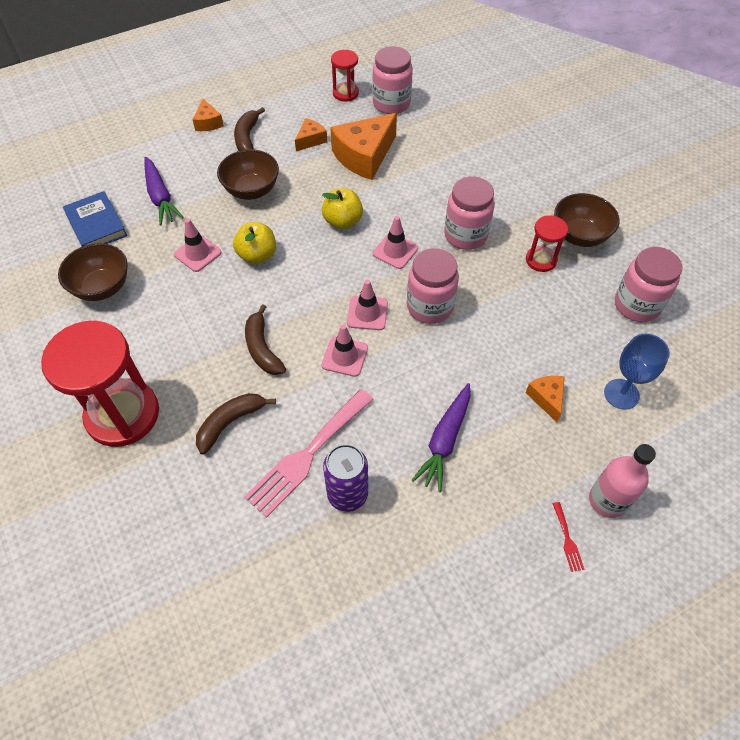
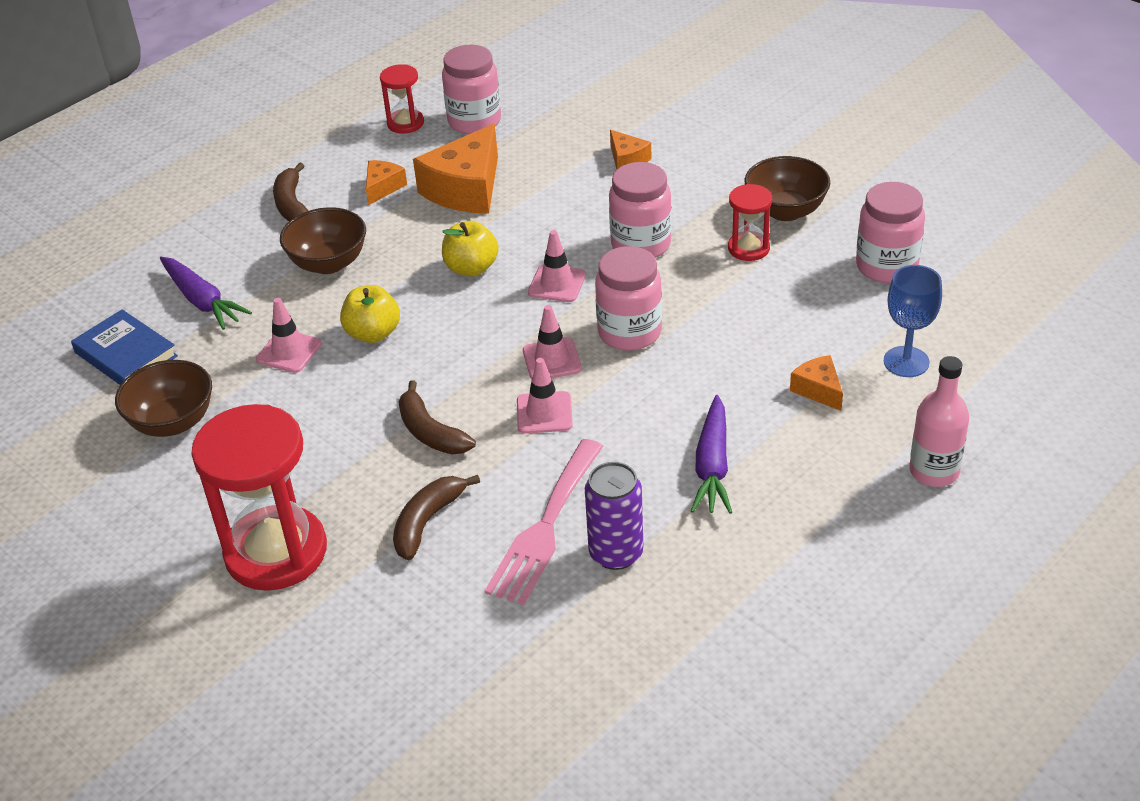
camera: 15 degrees left, 15 degrees down
orange cheese [192,99,224,131] -> orange cheese moved to [610,130,651,169]
red fork [553,502,584,572] -> none

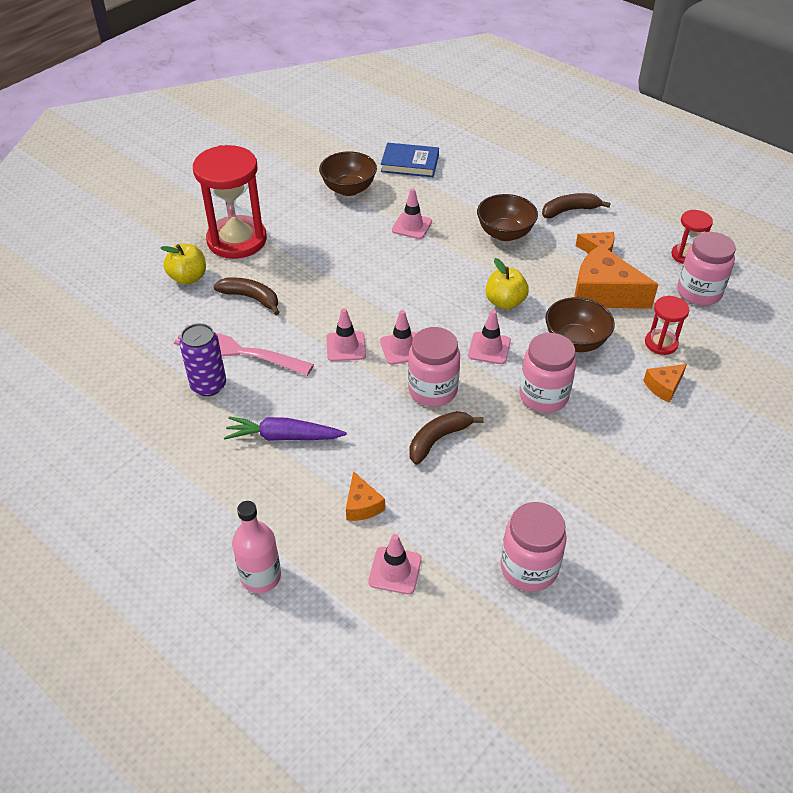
camera: 85 degrees right, 5 degrees up
blue book [71,309,178,385] -> blue book turned 60 degrees clockwise [381,143,439,177]
purple carrot [160,257,252,330] -> none
yellow apple [340,285,400,343] -> yellow apple moved to [161,244,206,284]
brown banana [398,380,476,455] -> brown banana moved to [409,411,484,465]
red hourglass [728,184,772,261] -> red hourglass moved to [645,296,689,355]
brown bowl [745,156,830,221] -> brown bowl moved to [545,297,615,352]
orange cheese [790,355,843,411] -> orange cheese turned 105 degrees clockwise [346,471,385,521]
blue goblet [884,265,942,377] -> pink traffic cone [368,534,422,594]

